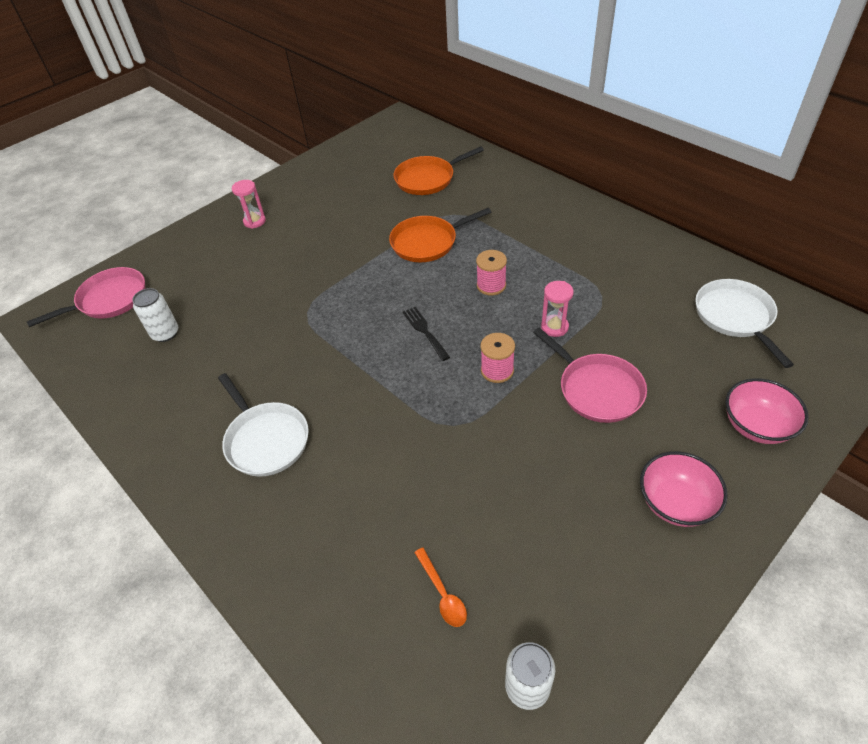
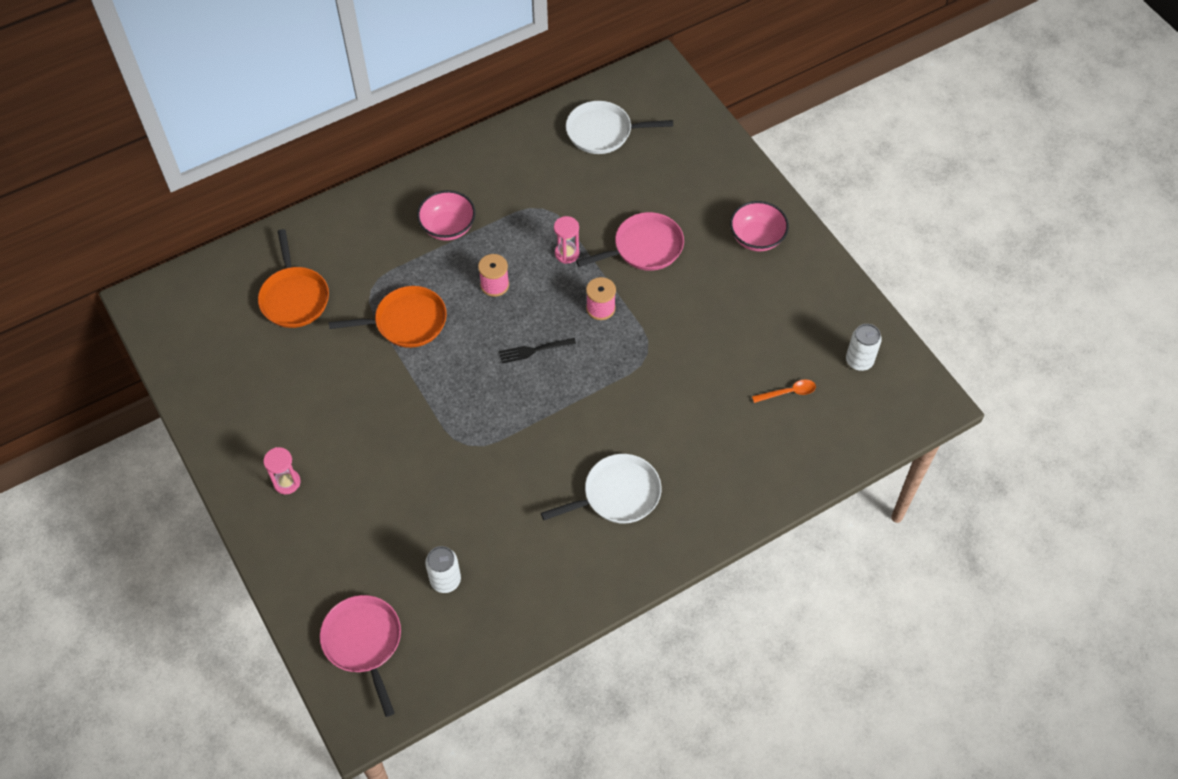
camera: 80 degrees left, 10 degrees up
orange pan [389,208,491,262] -> orange pan turned 90 degrees counterclockwise [329,286,447,348]
pink bowl [726,378,809,444] -> pink bowl moved to [417,190,476,241]

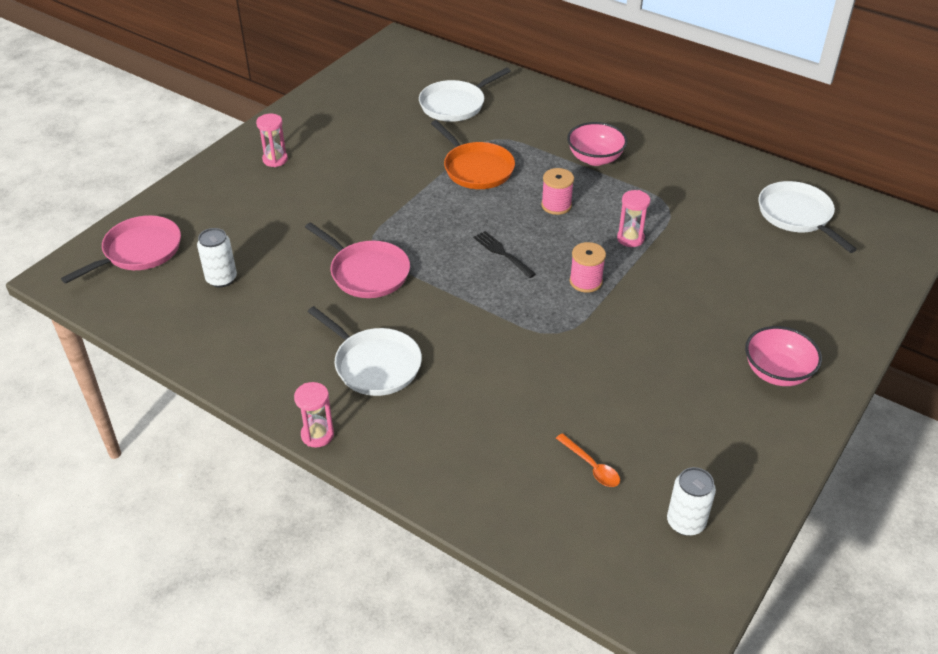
camera: 65 degrees right, 15 degrees down
orange pan [258,229,329,328] -> white pan [419,67,511,122]
pink pan [576,212,684,271] -> pink pan moved to [305,222,410,298]
none -> pink hourglass [294,382,334,447]

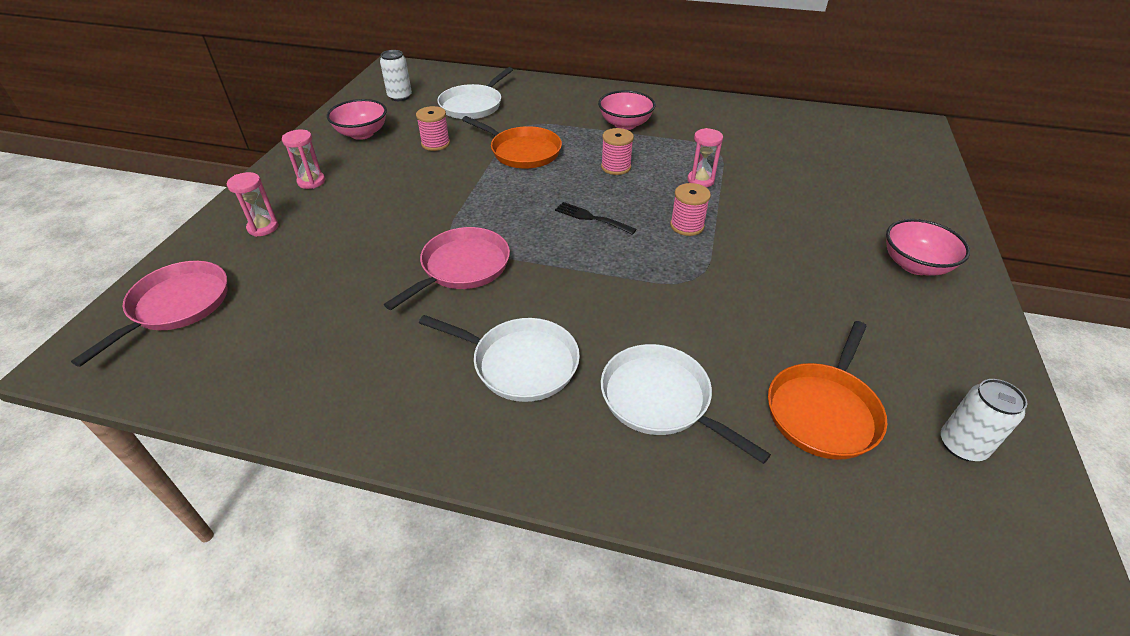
camera: 20 degrees left, 0 degrees up
white can [197,228,237,287] -> white can moved to [380,50,412,101]
pink hourglass [294,382,334,447] -> pink hourglass moved to [227,172,279,237]
pink pan [305,222,410,298] -> pink pan turned 75 degrees counterclockwise [384,227,510,310]
orange spoon [556,433,620,487] -> orange pan [768,321,887,460]
white pan [758,181,857,253] -> white pan moved to [601,344,771,464]
none -> pink bowl [327,99,387,140]
none -> pink spool [416,106,450,151]

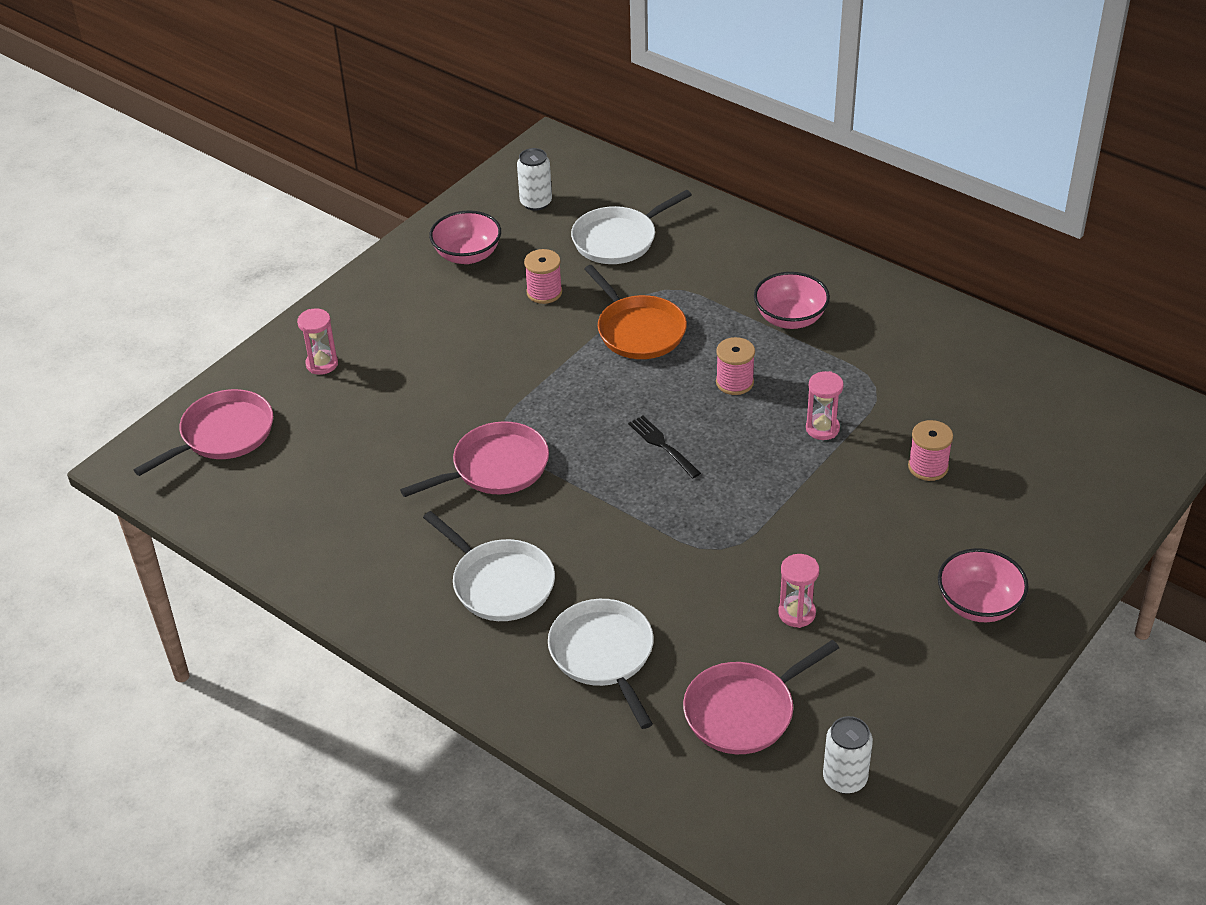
camera: 25 degrees right, 0 degrees up
pink hourglass [282,130,325,189] -> pink hourglass moved to [778,554,819,628]
pink spool [670,183,711,236] -> pink spool moved to [908,420,953,481]
orange pan [768,321,887,460] -> pink pan [683,640,839,754]

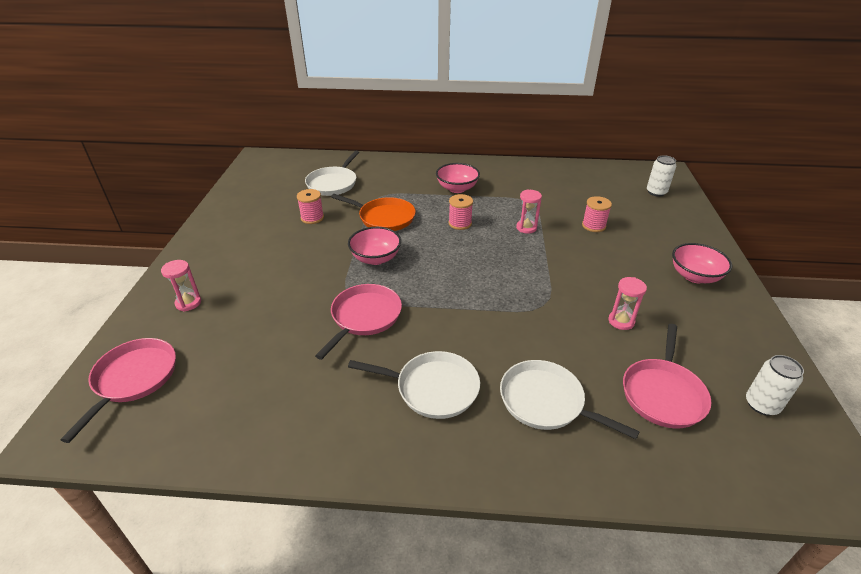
camera: 35 degrees left, 5 degrees down
pink bowl [429,211,501,264] -> pink bowl moved to [348,227,401,265]
white can [517,148,552,211] -> white can moved to [647,155,676,197]
black fork [628,416,701,478] -> none

